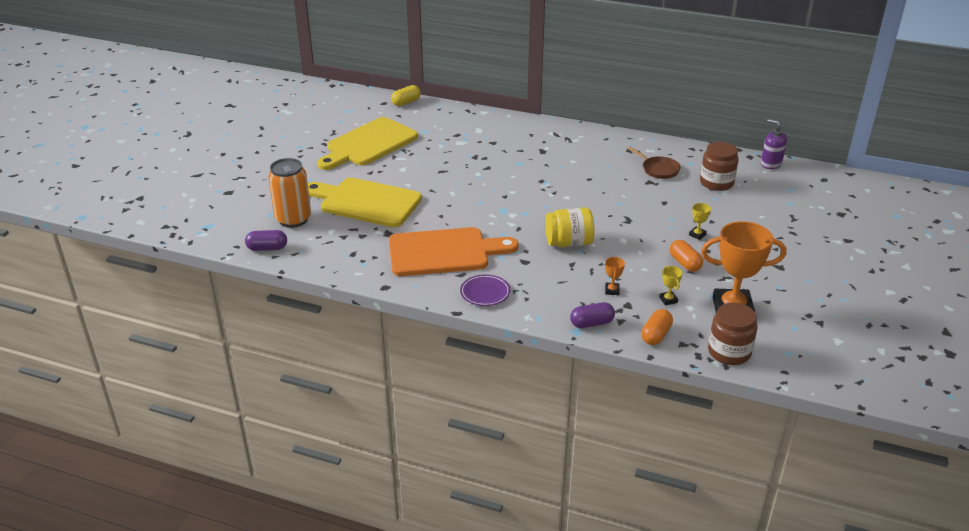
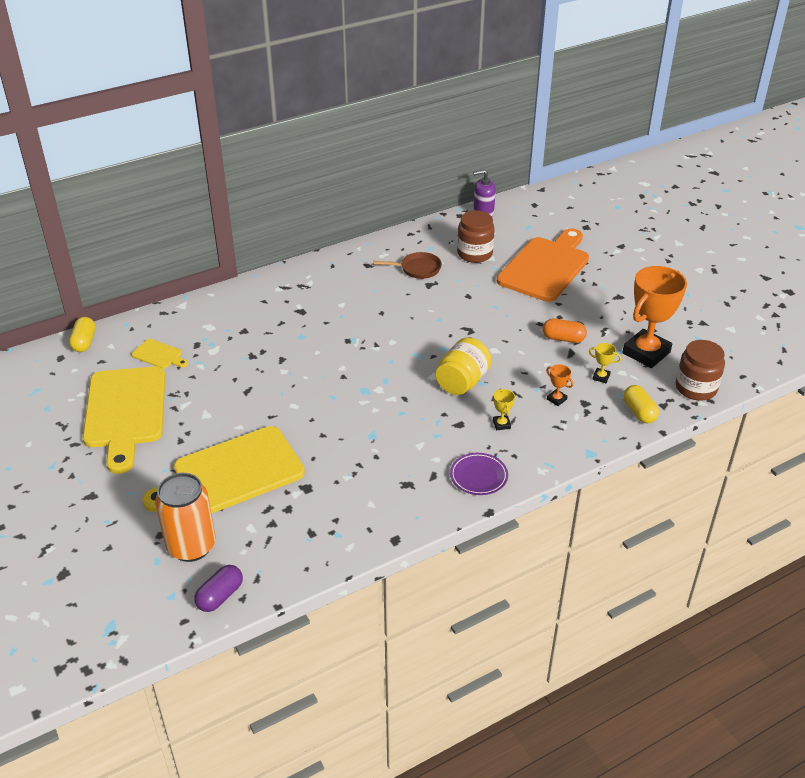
camera: 50 degrees left, 5 degrees up
orange cutting board [389,227,518,276] -> orange cutting board moved to [497,229,589,302]
purple capsule [570,302,615,328] -> none
orange capsule [641,309,673,345] -> yellow capsule [623,385,659,423]
yellow trophy [689,203,711,240] -> yellow trophy moved to [493,388,515,430]
none -> yellow cutting board [131,339,188,369]

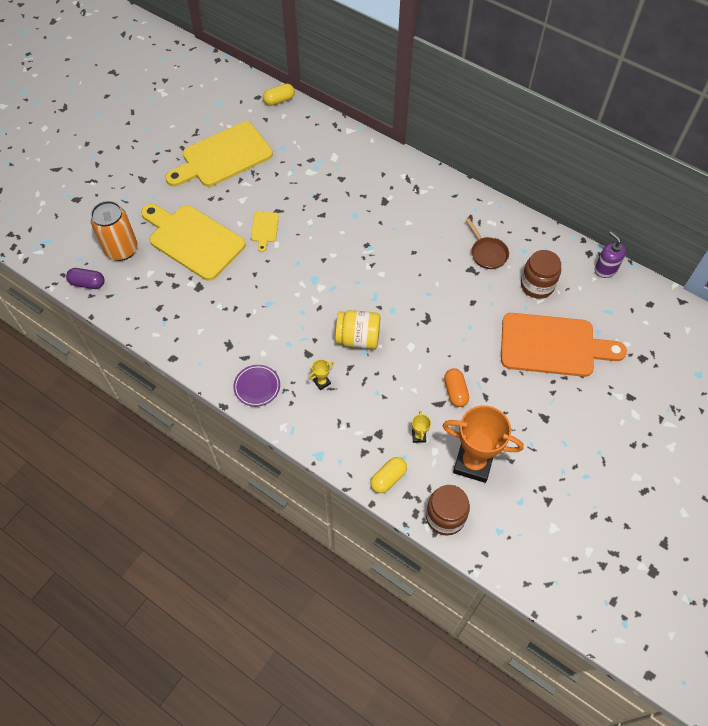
camera: 65 degrees right, 20 degrees up
yellow cutting board [131,339,188,369] -> yellow cutting board moved to [251,212,279,252]
orange trophy [546,365,574,406] -> none

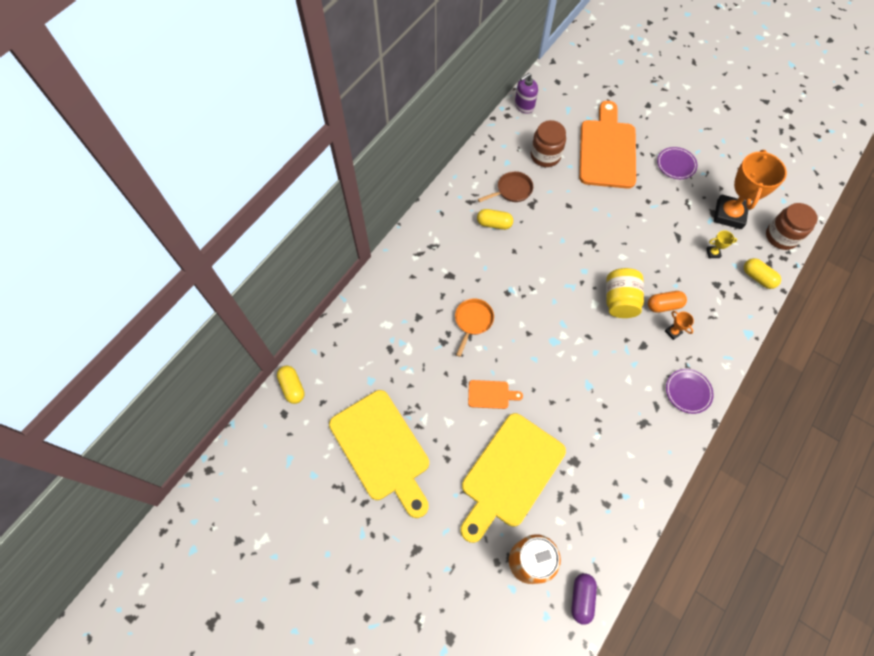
camera: 90 degrees left, 5 degrees up
yellow cutting board [251,212,279,252] -> orange cutting board [468,380,523,409]
yellow trophy [309,359,334,390] -> orange trophy [665,311,694,340]
orange capsule [444,368,469,407] -> orange capsule moved to [648,291,687,313]
none -> orange pan [455,298,494,357]
none -> yellow capsule [477,209,513,230]
none -> purple plate [657,147,698,179]

